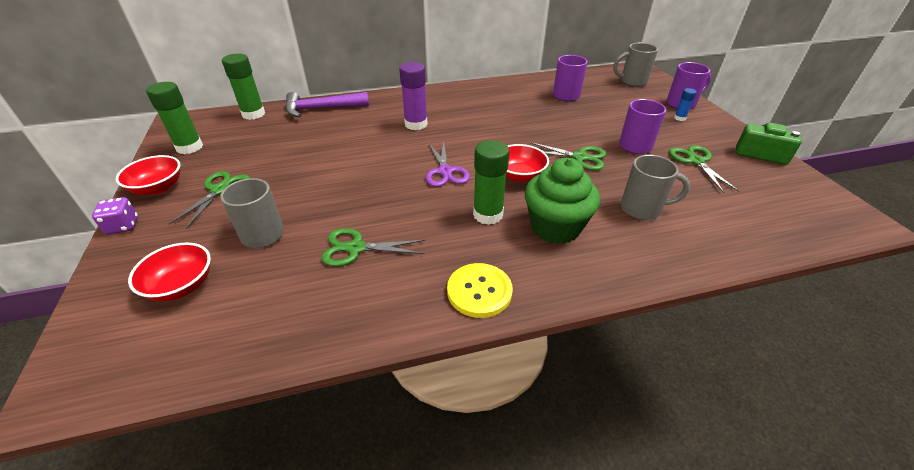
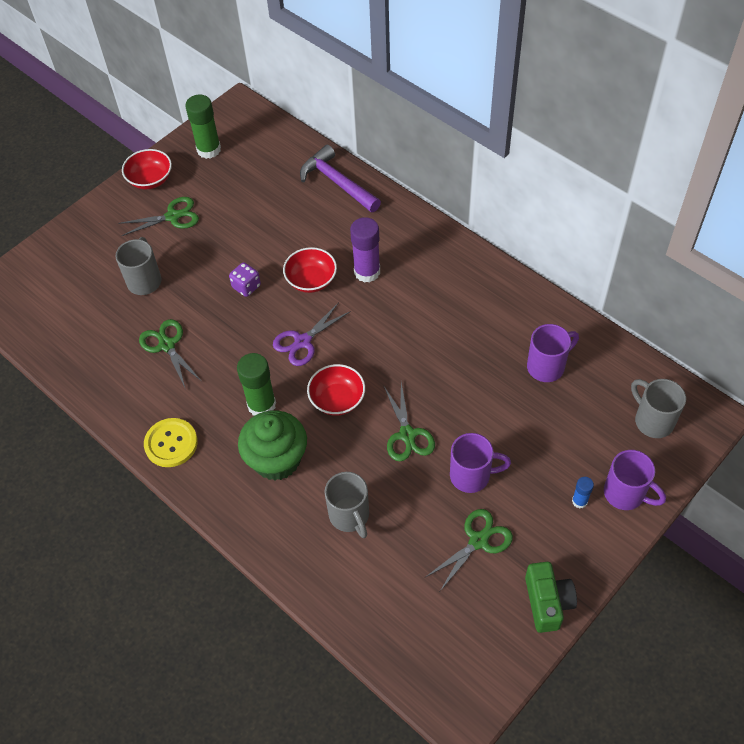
camera: 60 degrees right, 15 degrees up
purple dice [92,197,138,234] -> purple dice moved to [229,262,261,297]
red bowl [128,242,211,301] -> red bowl moved to [283,247,337,293]
green glue stick [222,54,265,120] -> none

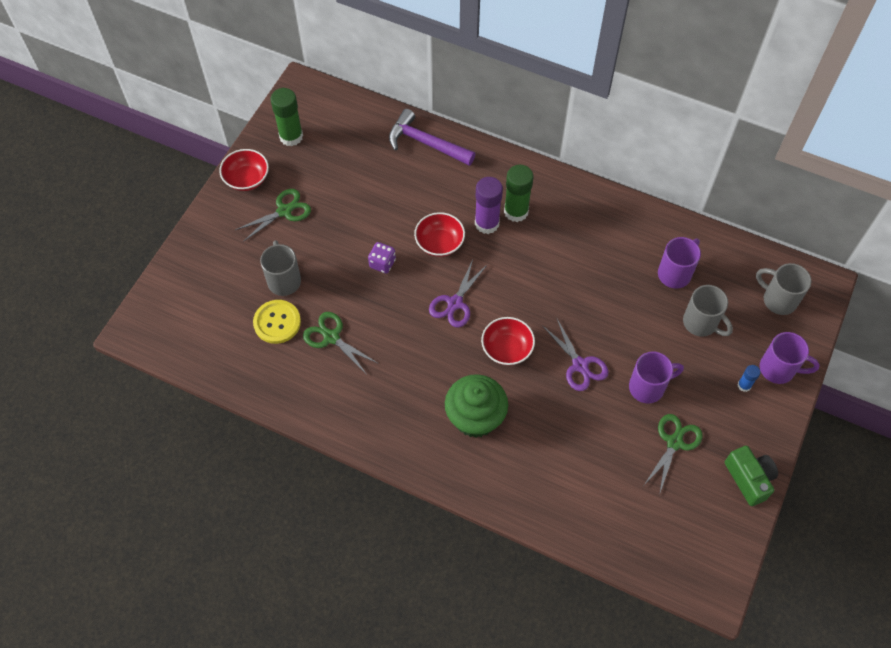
camera: 20 degrees left, 5 degrees up
yellow button [144,418,198,467] -> yellow button moved to [253,300,301,344]
green glue stick [237,353,276,416] -> green glue stick moved to [504,165,534,222]
grey mug [325,472,369,538] -> grey mug moved to [683,285,733,337]
green scissors [383,383,435,461] -> purple scissors [543,319,609,391]

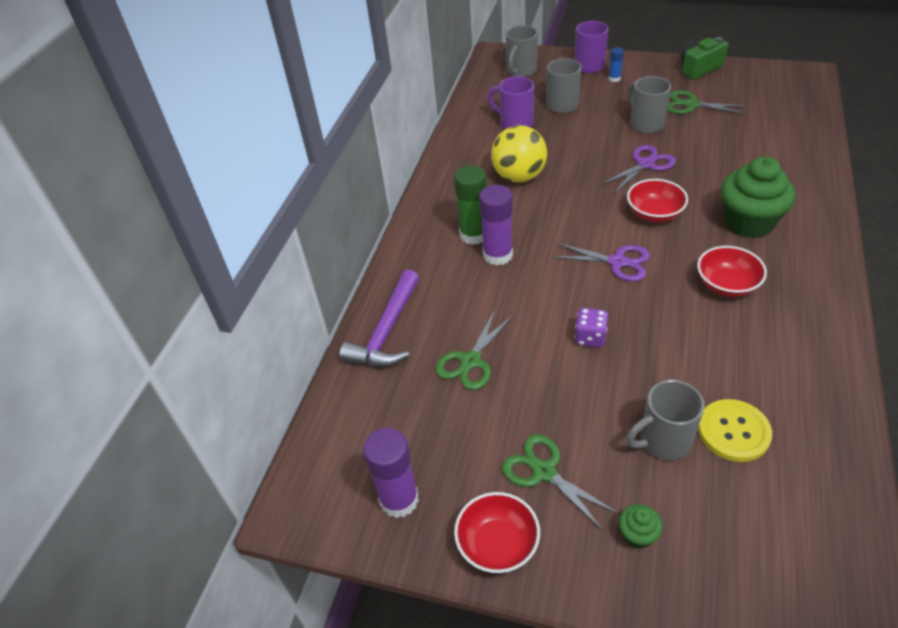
camera: 95 degrees left, 15 degrees down
green glue stick [270,88,303,146] -> purple glue stick [363,428,419,518]
green scissors [303,312,379,373] -> green scissors moved to [436,309,513,390]
red bowl [414,212,465,257] -> red bowl moved to [697,246,767,297]
purple mug [629,351,684,403] -> grey mug [628,76,671,134]
none -> yellow ball [491,125,547,183]
none -> green cupcake [619,504,663,549]

